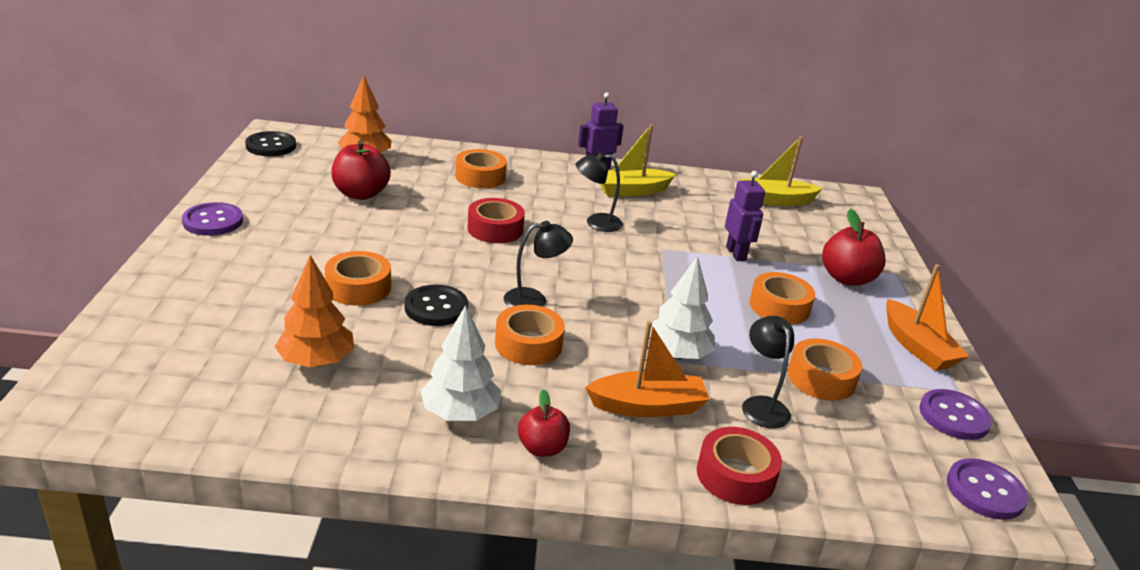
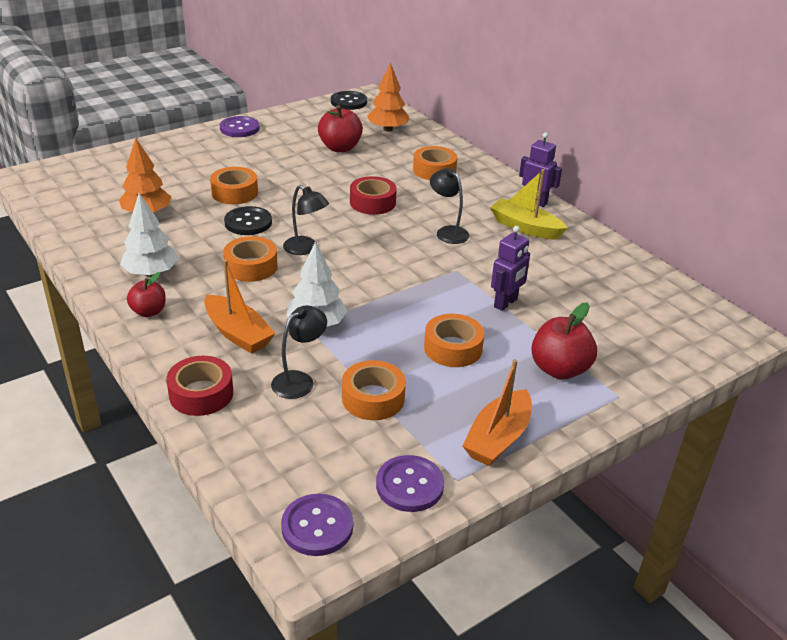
camera: 55 degrees right, 5 degrees up
yellow boat [741,136,823,206] -> none

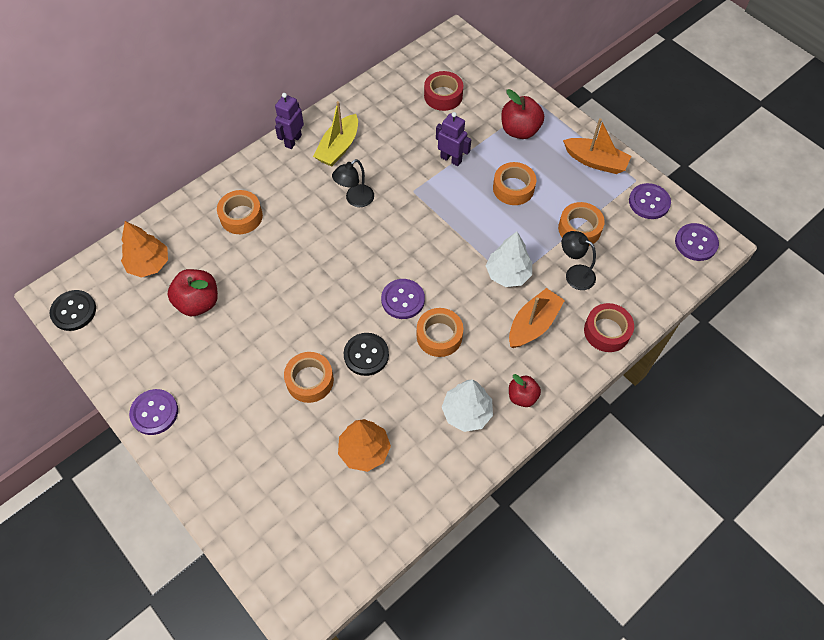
camera: 95 degrees left, 25 degrees up
black lamp [283,185,329,255] -> purple button [381,279,425,319]
red tape [350,176,397,215] -> red tape moved to [424,71,463,111]

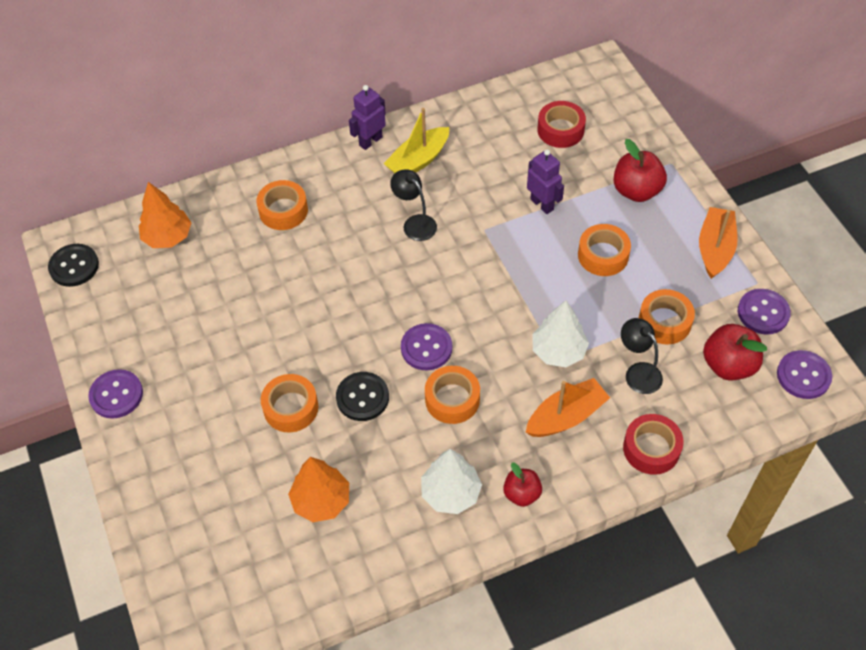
camera: 20 degrees right, 5 degrees down
red apple [167,269,218,317] -> red apple moved to [703,324,767,381]
black lamp [332,159,374,207] -> black lamp turned 75 degrees clockwise [390,170,437,241]
orange boat [563,118,631,174] -> orange boat turned 120 degrees counterclockwise [699,207,738,279]

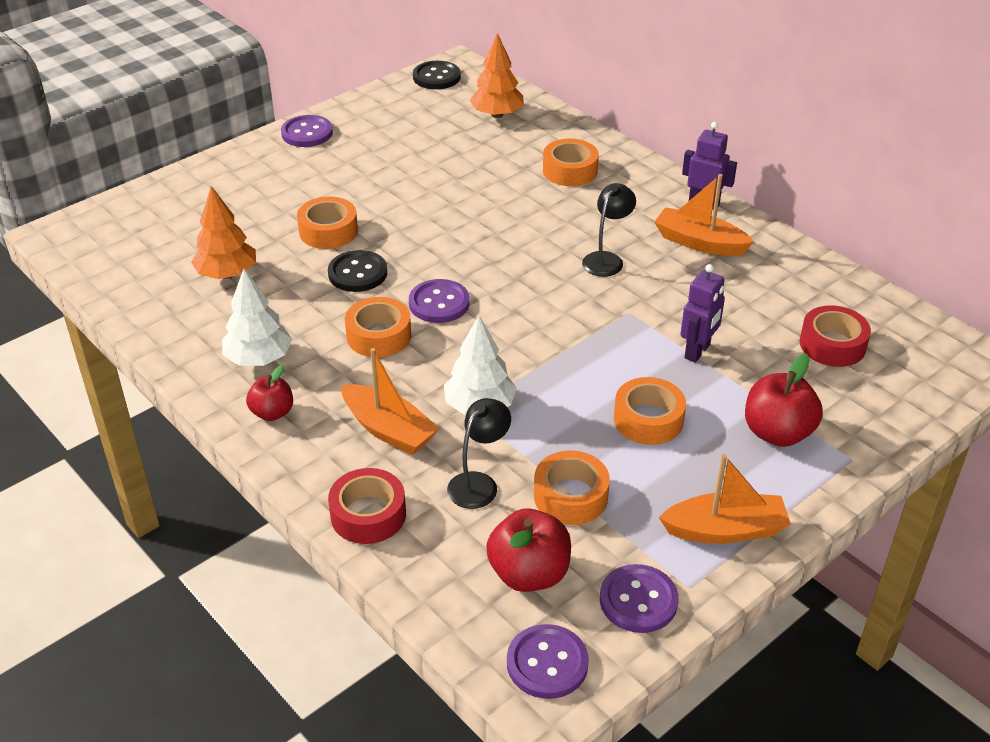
camera: 70 degrees right, 15 degrees down
yellow boat [383,108,449,173] -> orange boat [654,174,754,256]

